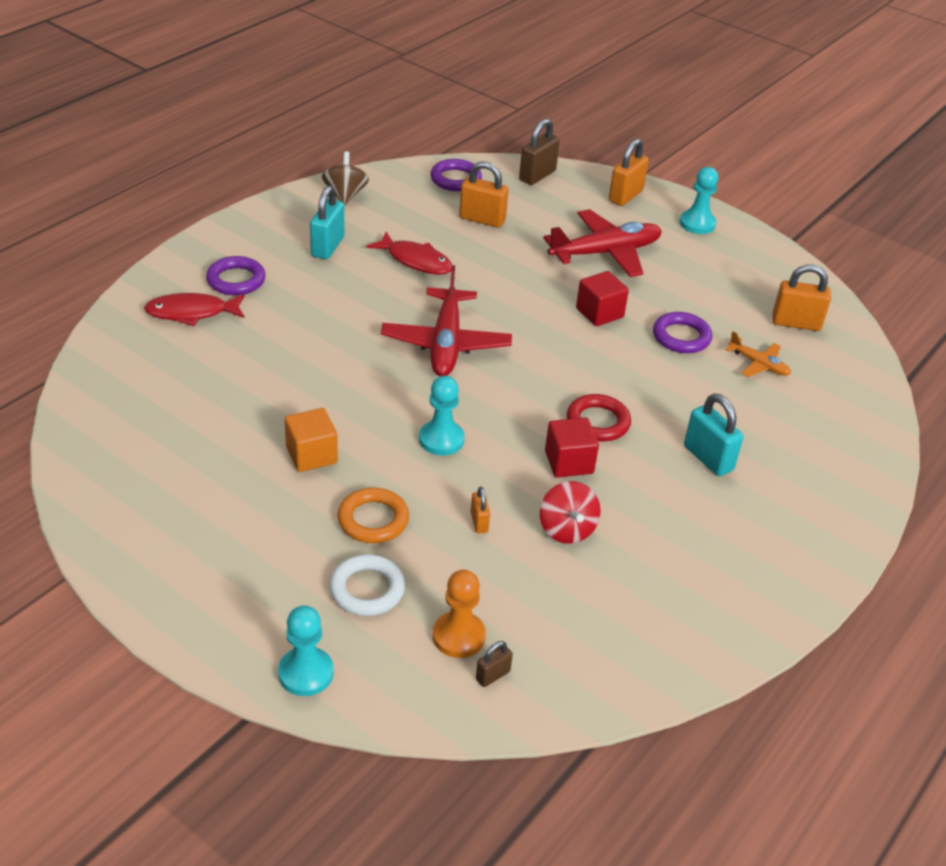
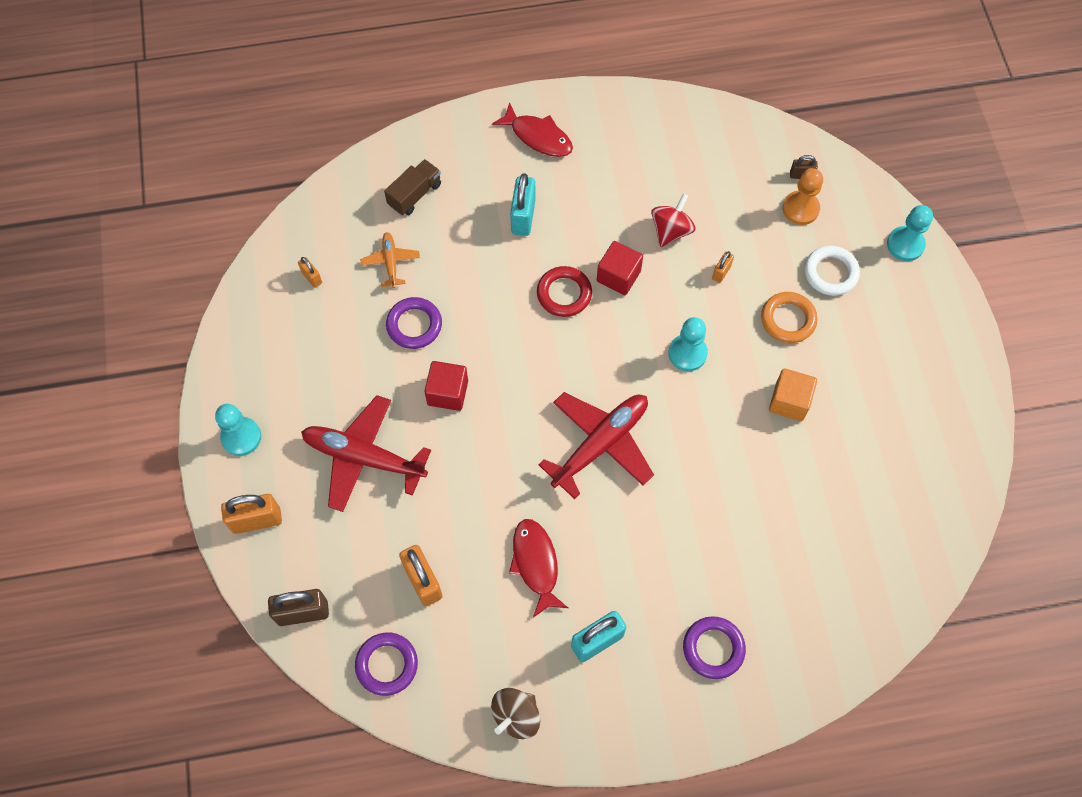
camera: 135 degrees left, 25 degrees up
red fish [144,293,245,326] -> red fish moved to [492,102,573,157]
orange padlock [772,264,831,331] -> orange padlock [298,257,322,288], size x0.53
none -> brown truck [384,159,441,215]

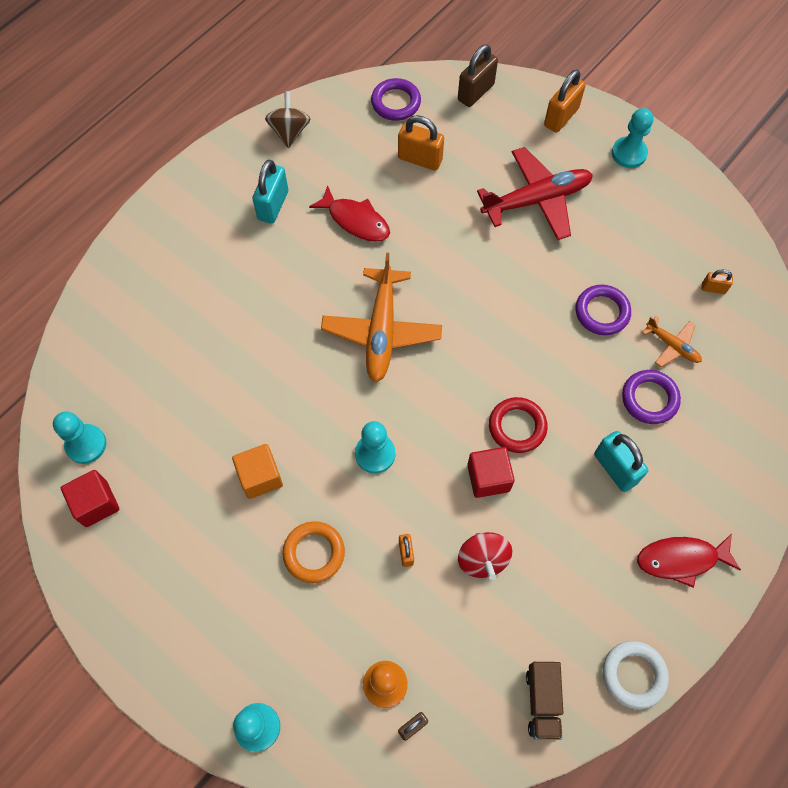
camera: 140 degrees right, 0 degrees up
brown truck [384,159,441,215] -> brown truck moved to [526,662,563,740]
red cube [424,361,468,411] -> red cube moved to [61,470,119,527]
red plane [538,392,654,499] -> orange plane [321,253,442,382]
purple ring [683,616,746,679] -> purple ring moved to [622,370,681,424]
white ring [804,246,860,296] -> white ring moved to [603,641,669,709]
none -> turquoise pawn [53,412,106,464]

